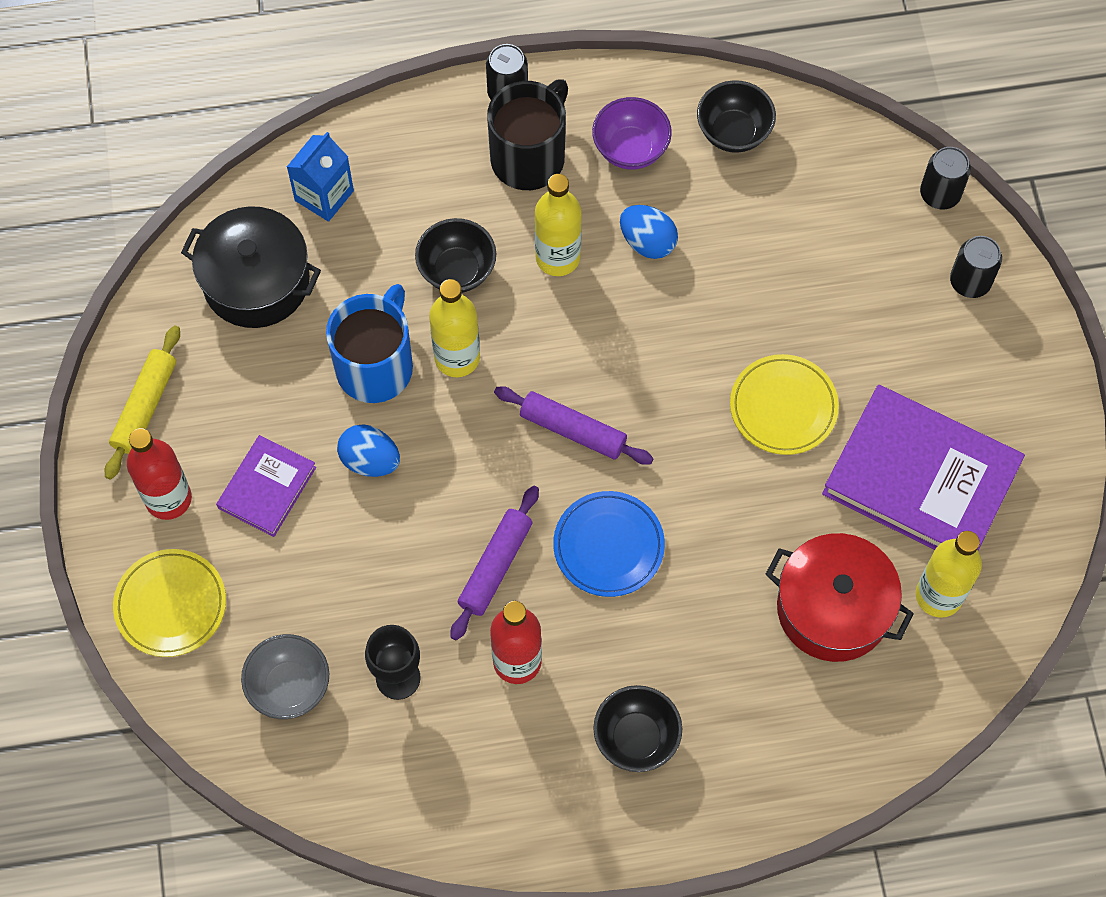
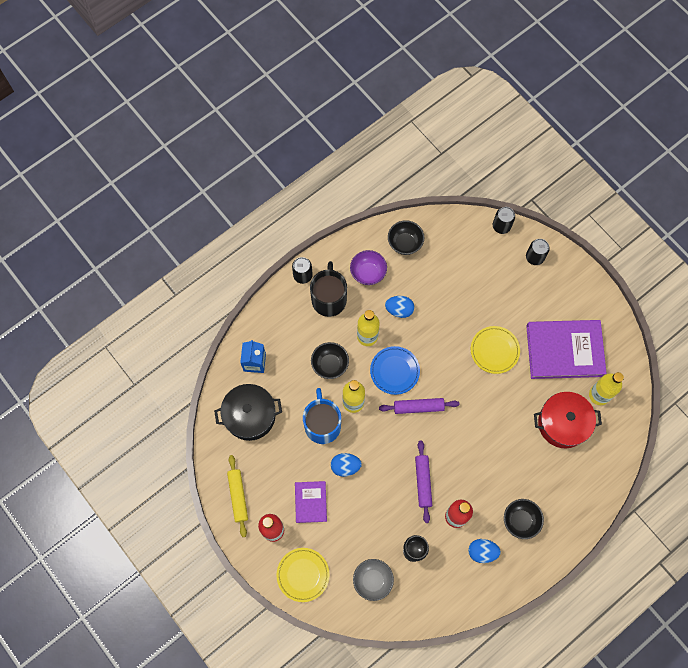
camera: 30 degrees left, 5 degrees up
blue plate [553,491,665,597] -> blue plate moved to [370,346,420,395]
none -> blue egg [468,539,501,563]

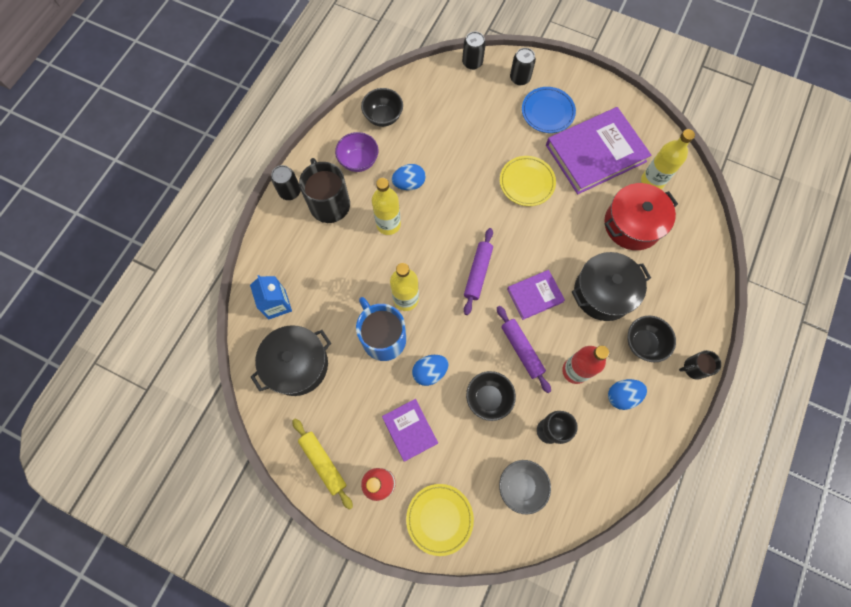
camera: 25 degrees left, 0 degrees up
black bowl [311,342,349,379] -> black bowl moved to [466,371,516,421]
blue plate [370,346,420,395] -> blue plate moved to [522,87,576,133]
purple rolling pin [379,398,460,414] -> purple rolling pin turned 45 degrees counterclockwise [464,228,493,315]
none -> purple book [507,270,565,320]
none -> black pot [572,252,651,321]
none -> black mug [679,350,721,380]

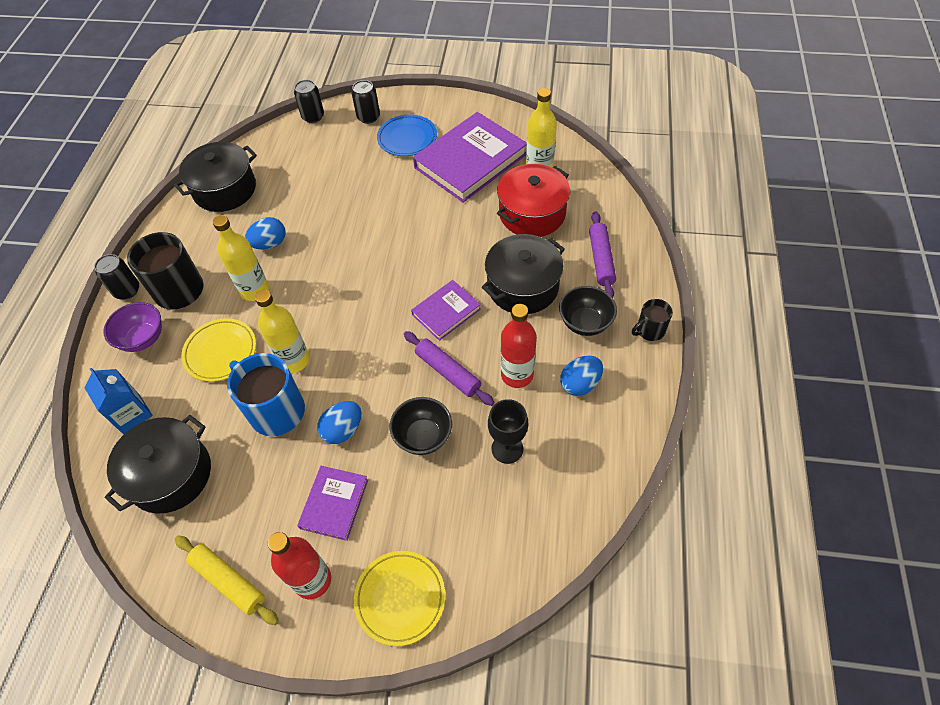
camera: 15 degrees left, 15 degrees down
purple bowl [335,132,378,172] -> purple bowl moved to [103,302,162,352]
black bowl [361,88,403,127] -> black pot [174,142,257,212]
purple book [382,399,438,462] -> purple book turned 60 degrees clockwise [297,466,368,541]
purple rolling pin [464,228,493,315] -> purple rolling pin moved to [589,211,616,298]
grey bowl [499,460,551,514] -> none
yellow plate [500,156,556,206] -> yellow plate moved to [181,318,256,382]

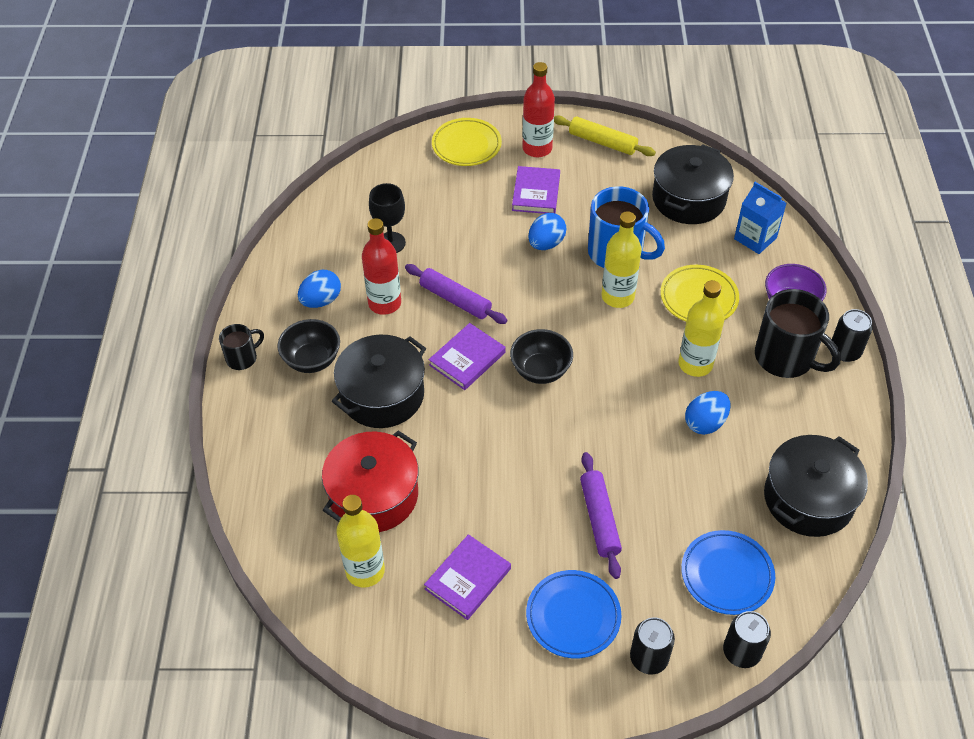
camera: 170 degrees right, 5 degrees down
black bowl [390,397,452,455] -> black bowl moved to [510,329,573,384]
purple book [413,112,527,203] -> purple book [424,534,511,620], size x0.52
purple rolling pin [589,211,616,298] -> purple rolling pin moved to [580,452,622,579]
none -> blue plate [681,530,775,615]

